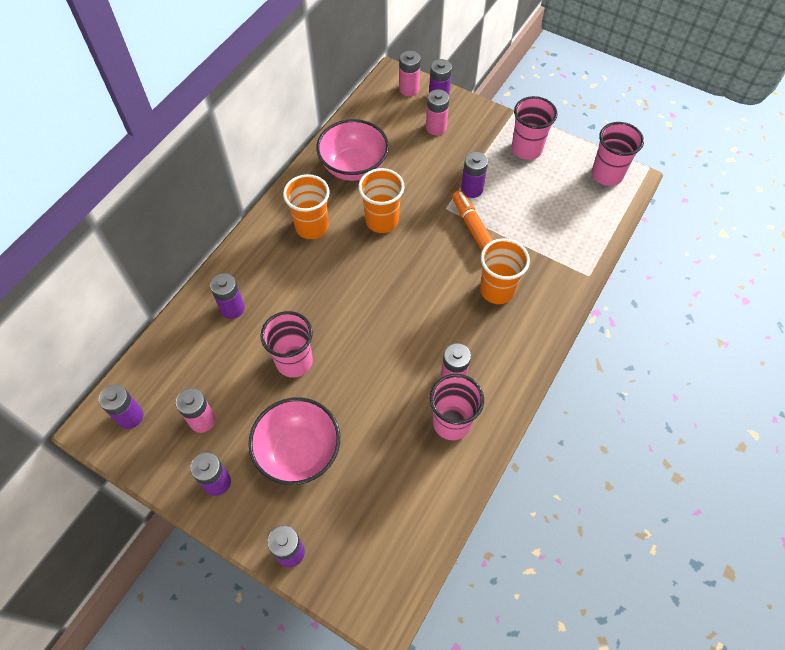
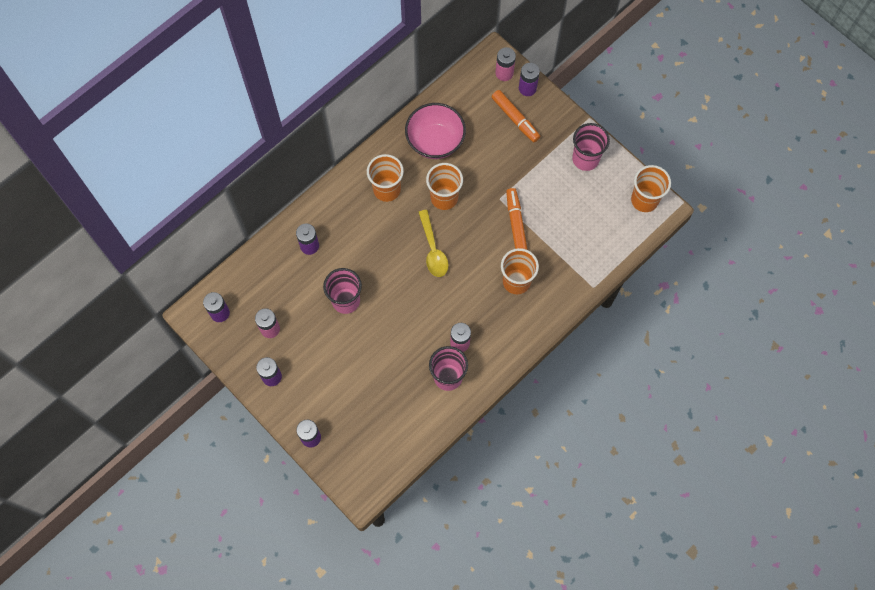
camera: 15 degrees right, 10 degrees up
pink bowl [249,397,340,485] -> none
pink battery [426,89,449,135] -> orange marker [492,90,540,142]
purple battery [461,152,488,198] -> none
pink cup [592,122,644,186] -> orange cup [631,165,671,212]
none -> yellow spoon [418,210,448,277]

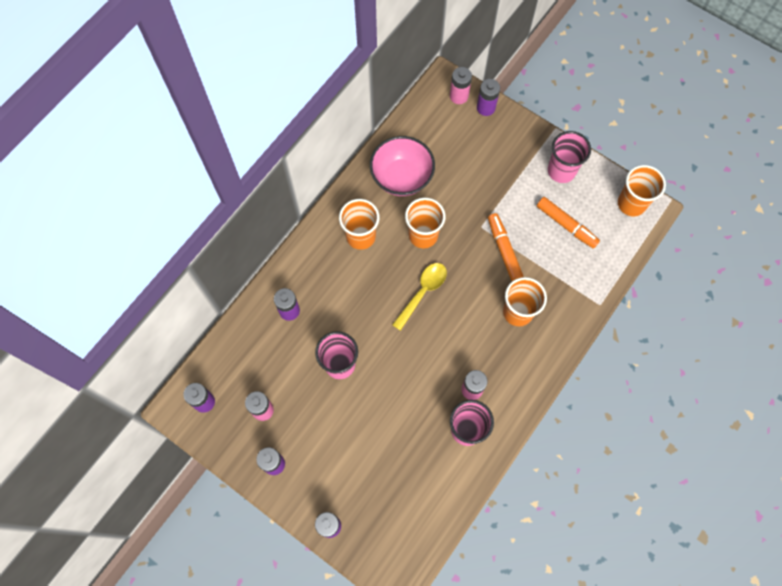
camera: 10 degrees left, 0 degrees up
yellow spoon [418,210,448,277] -> yellow spoon turned 120 degrees counterclockwise [392,263,447,331]
orange marker [492,90,540,142] -> orange marker moved to [537,197,600,249]

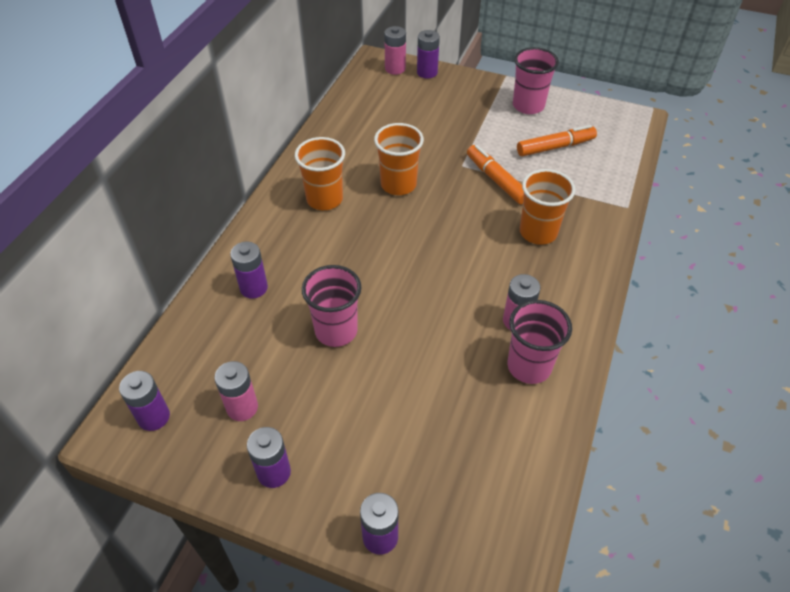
camera: 15 degrees left, 20 degrees down
pink bowl [370,136,435,196] -> none
yellow spoon [392,263,447,331] -> none
orange marker [537,197,600,249] -> orange marker turned 45 degrees counterclockwise [517,125,597,156]
orange cup [618,165,666,216] -> none

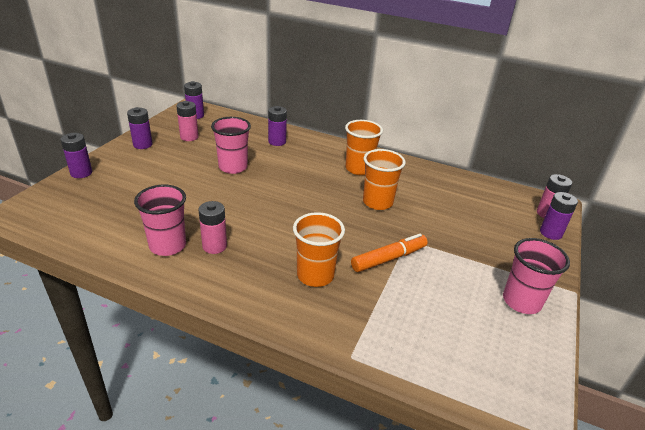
camera: 90 degrees right, 15 degrees down
orange marker [517,125,597,156] -> none

